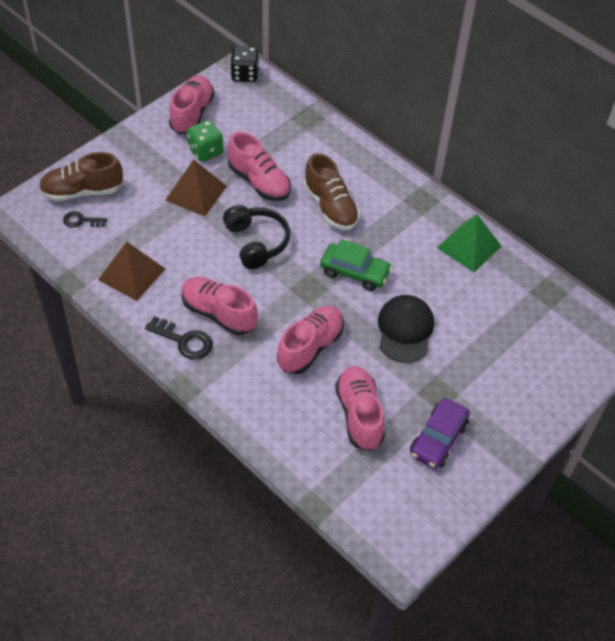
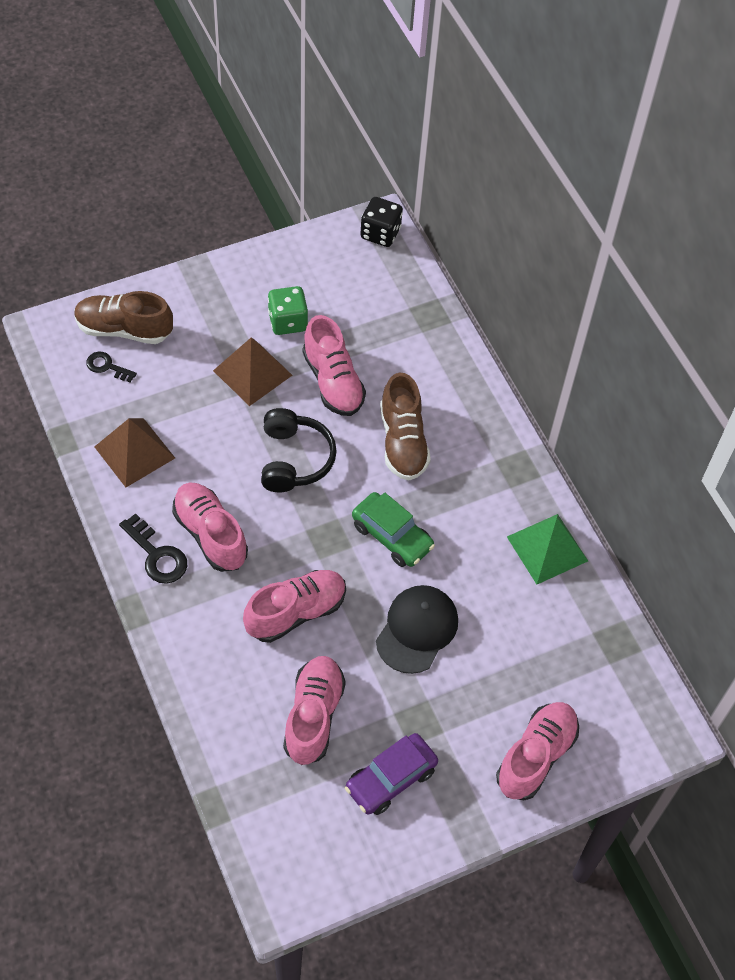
camera: 20 degrees right, 5 degrees up
pink shoe [169,75,215,134] -> pink shoe moved to [496,702,579,800]

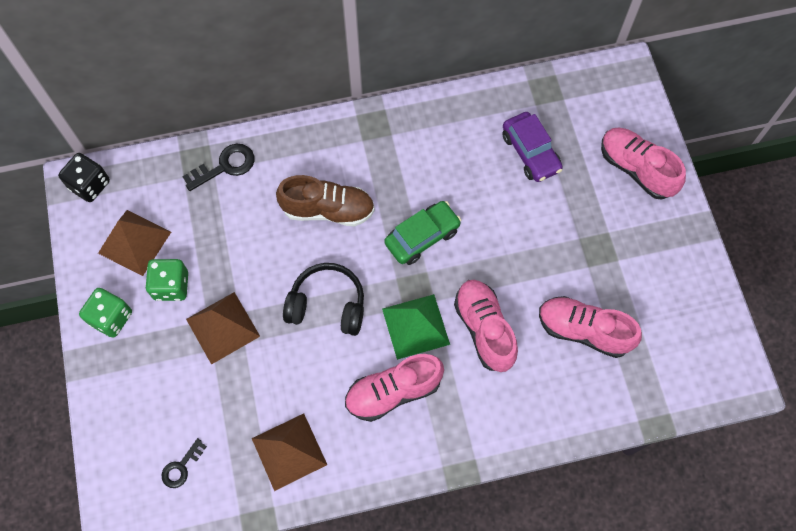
camera: 75 degrees left, 10 degrees up
brown shoe [74,291,173,344] -> none
black key [119,513,187,584] -> black key moved to [182,144,254,191]
pink shoe [303,315,366,416] -> none
purple car [345,733,438,815] -> purple car moved to [502,112,563,182]
black cap [376,585,458,674] -> none
green pyramid [507,514,588,584] -> green pyramid moved to [382,294,450,360]
none -> green dice [79,288,132,338]
none -> brown pyramid [98,210,171,276]

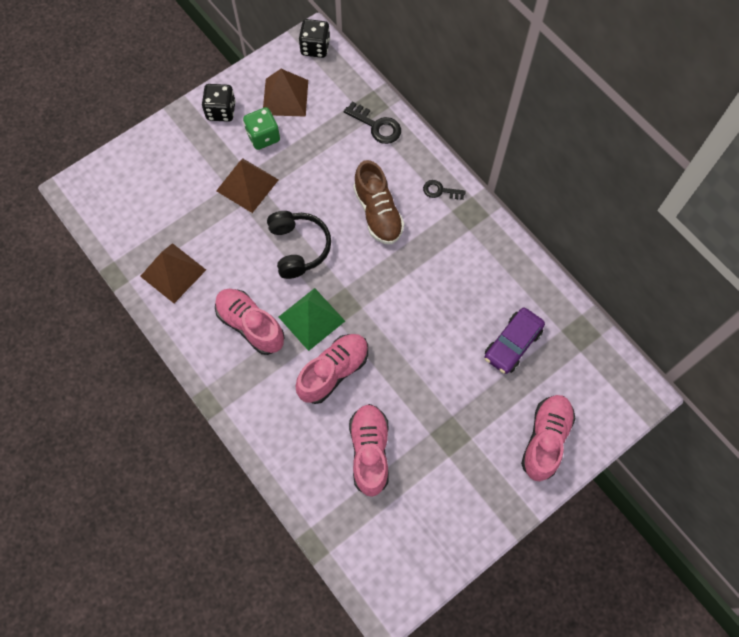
camera: 65 degrees right, 0 degrees up
green dice [79,288,132,338] -> black dice [202,84,236,122]
black key [162,438,207,488] -> black key moved to [423,180,466,200]
green car [384,201,461,265] -> none

